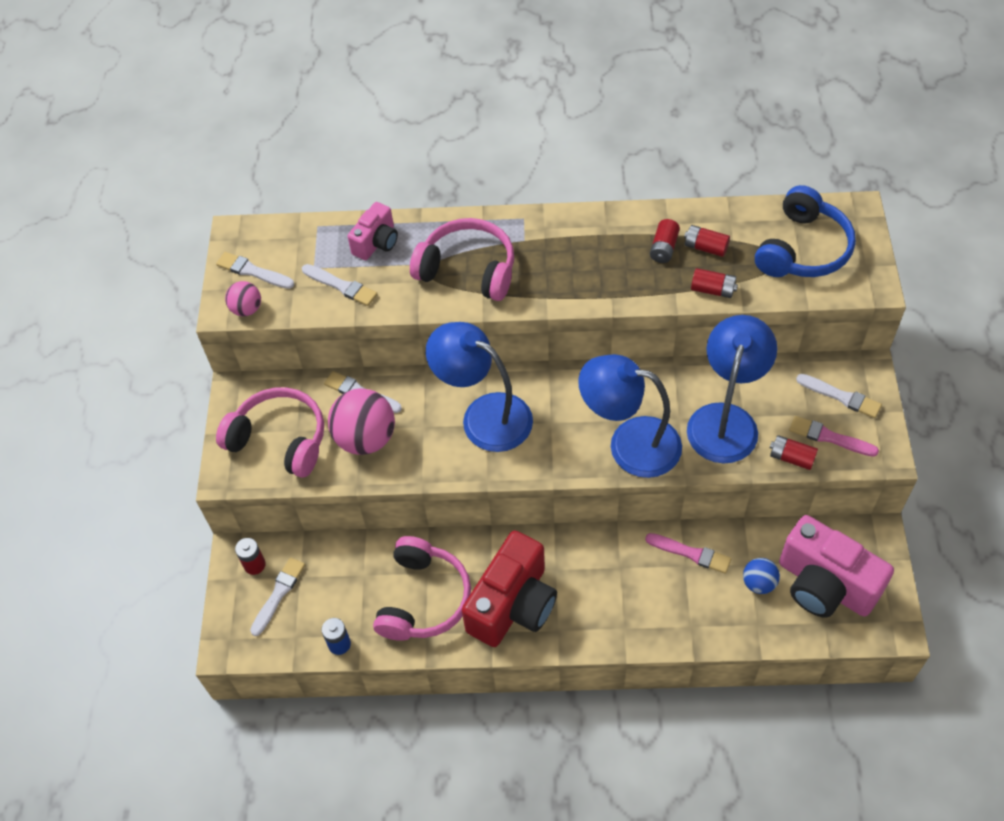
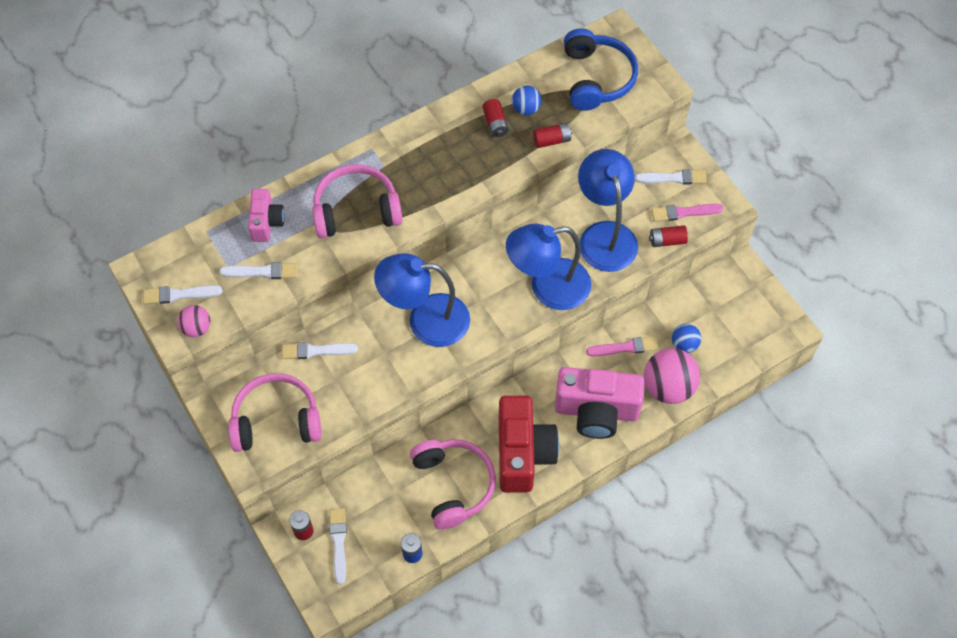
camera: 35 degrees left, 5 degrees up
pink ball [328,388,395,455] -> pink ball moved to [644,348,700,404]
red battery [684,225,730,257] -> blue ball [512,86,541,115]
pink camera [779,515,894,618] -> pink camera moved to [555,367,645,439]

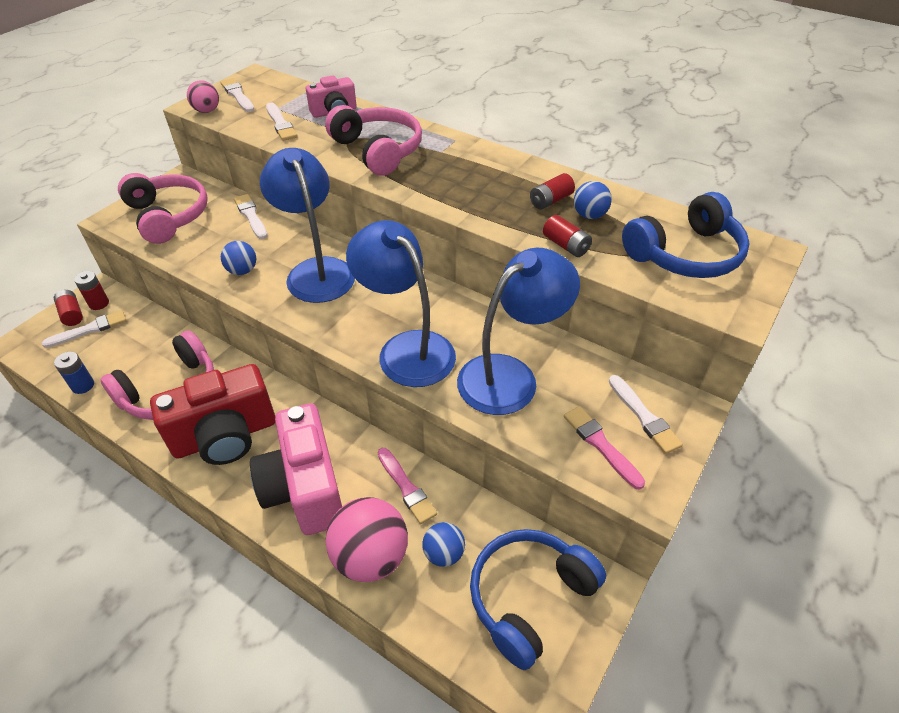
camera: 65 degrees right, 15 degrees down
red battery [649,225,688,247] -> red battery moved to [54,290,83,326]
none -> blue ball [221,241,256,275]
none -> blue headphones [470,529,606,670]

